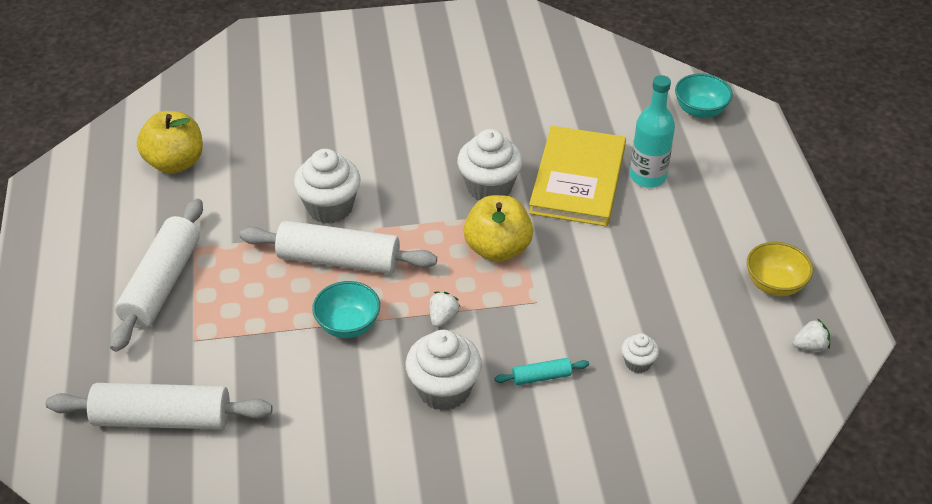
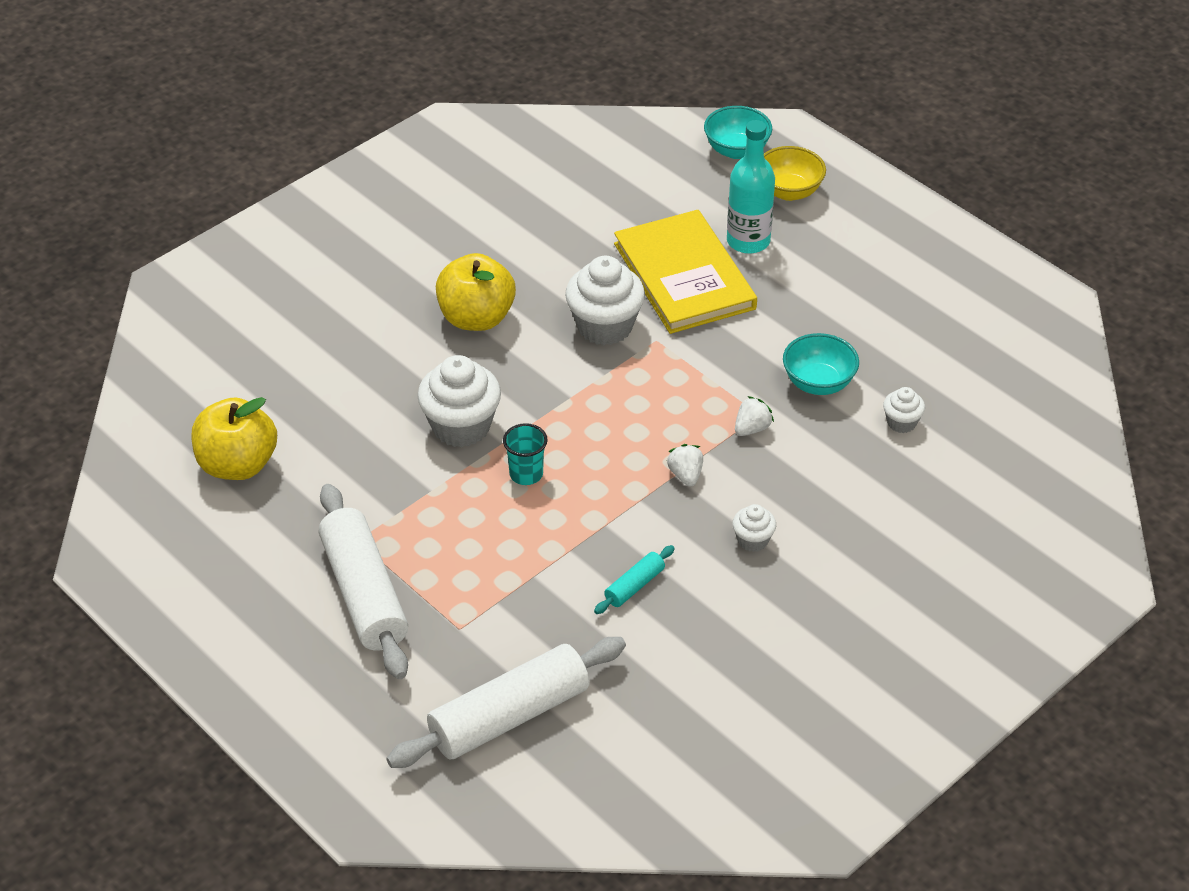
camera: 35 degrees left, 0 degrees up
white rolling pin [240,221,437,274] -> turquoise cup [503,423,548,485]
turquoise bowl [312,281,380,338] -> turquoise bowl moved to [783,333,859,395]
white cupcake [405,330,482,411] -> white cupcake [732,504,776,552], size x0.51
yellow apple [464,195,533,262] -> yellow apple moved to [436,253,516,331]
turquoise rolling pin [494,358,589,385] -> turquoise rolling pin moved to [594,545,675,614]
yellow bowl [747,242,813,296] -> yellow bowl moved to [764,146,826,201]
white strawberry [792,318,830,352] -> white strawberry moved to [735,396,774,436]

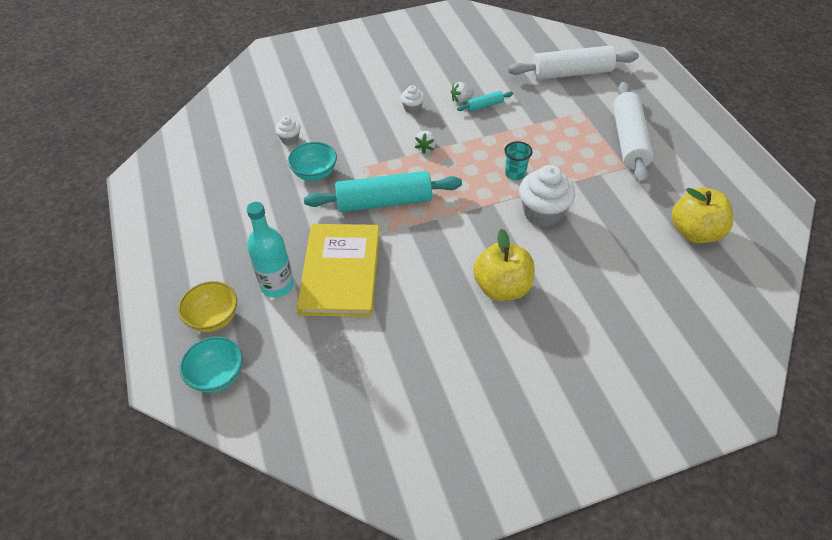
camera: 155 degrees left, 5 degrees up
white cupcake [565,256,645,345] -> none
white strawberry [735,396,774,436] -> white strawberry moved to [451,82,474,103]
none -> turquoise rolling pin [304,171,462,212]

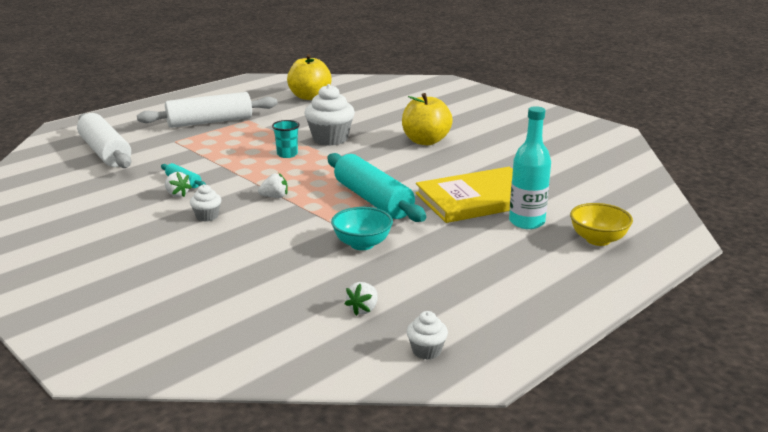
camera: 115 degrees left, 25 degrees down
turquoise bowl [180,336,243,393] -> none
white cupcake [275,116,300,145] -> white cupcake moved to [407,311,448,360]
none -> white strawberry [345,282,378,316]

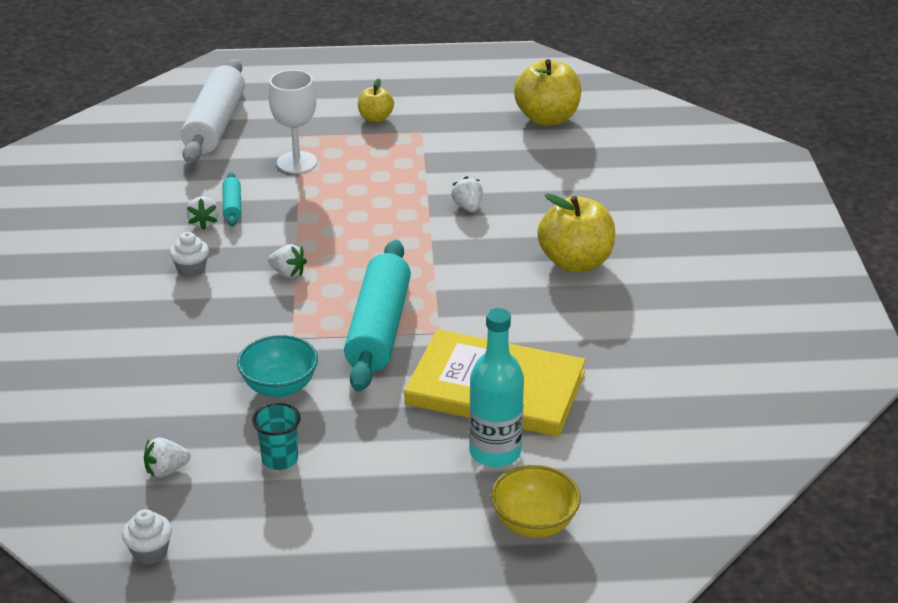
camera: 40 degrees right, 10 degrees up
white rolling pin [137,92,278,128] -> yellow apple [358,78,394,122]
turquoise cup [272,120,300,158] -> turquoise cup moved to [252,403,301,470]
white cupcake [304,84,355,146] -> white strawberry [451,176,483,212]
none -> white goblet [269,70,317,174]

